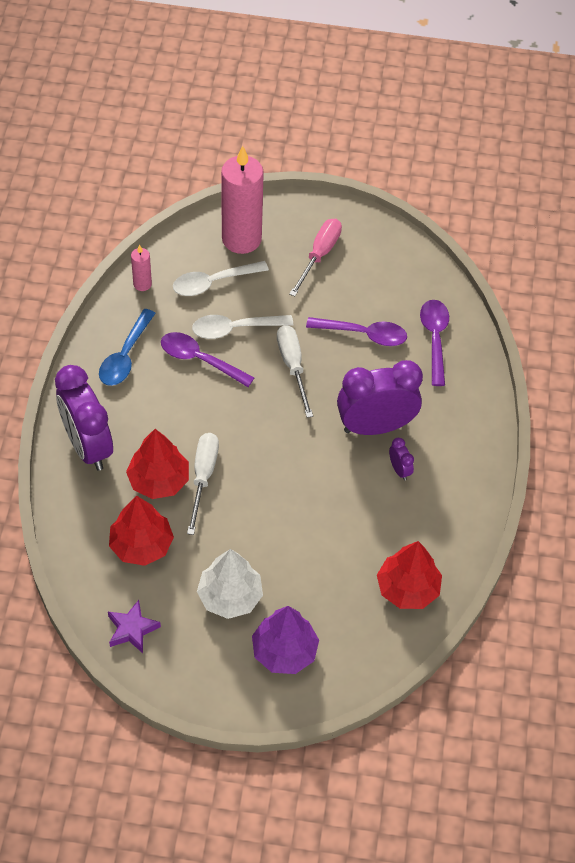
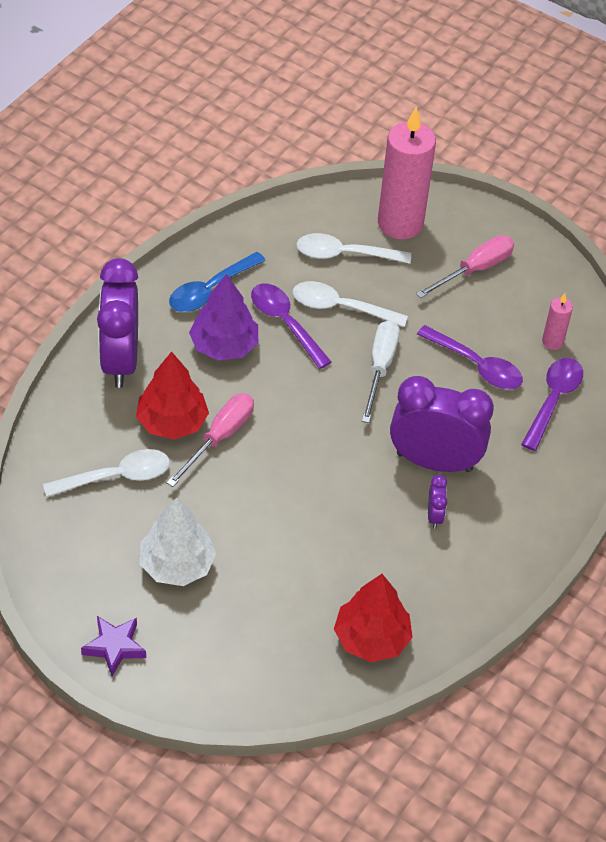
camera: 25 degrees right, 5 degrees down
purple star [108,600,161,653] -> purple star moved to [81,616,146,676]
red tree [109,496,174,566] -> white spoon [43,449,170,497]
pink candle [131,244,152,291] -> pink candle moved to [542,293,573,350]
white screwdriver [187,433,219,535] -> pink screwdriver [167,393,254,487]
purple tree [252,606,319,674] -> purple tree moved to [189,274,258,361]

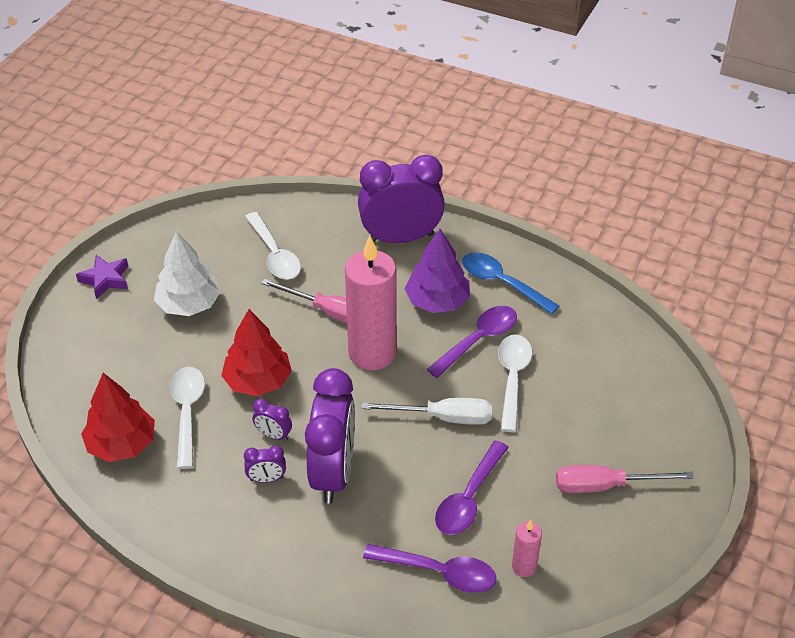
camera: 85 degrees right, 5 degrees down
red tree [136,351,209,440] -> red tree moved to [221,309,292,396]
white spoon [297,233,411,264] -> white spoon moved to [170,367,205,469]
pink candle [378,107,436,239] -> pink candle moved to [345,236,397,370]
pink screwdriver [416,235,514,298] -> pink screwdriver turned 135 degrees clockwise [556,465,694,493]
none -> purple clock [253,399,292,441]

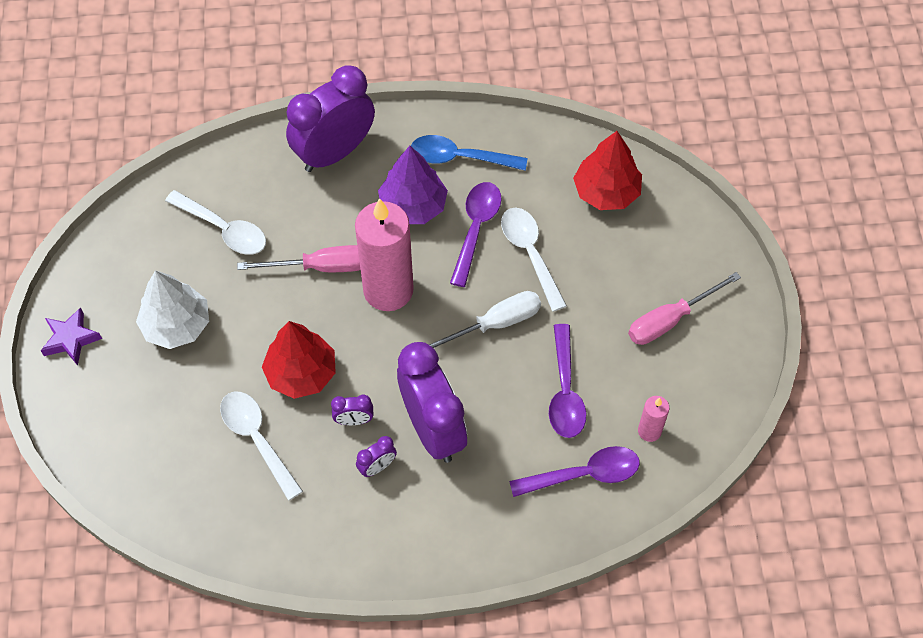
camera: 30 degrees left, 15 degrees up
red tree [81,373,155,462] -> red tree moved to [573,131,642,210]

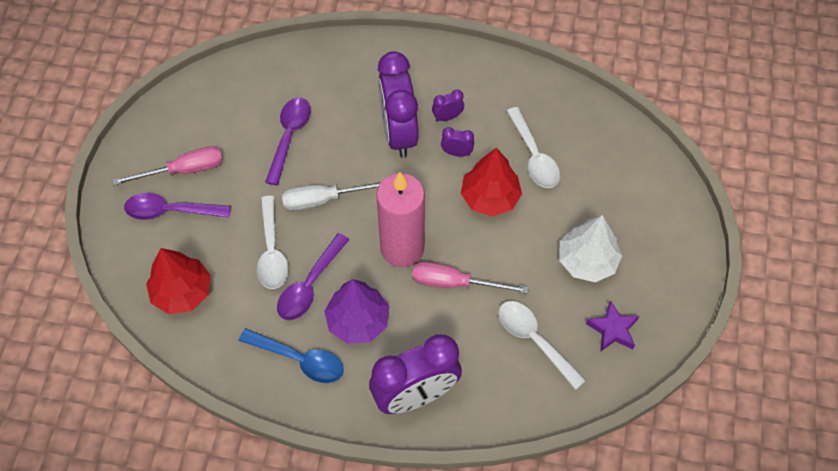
camera: 165 degrees left, 0 degrees up
purple star [41,307,102,366] -> purple star moved to [586,300,639,351]
purple spoon [509,446,640,497] -> purple spoon moved to [124,193,231,220]
pink candle [638,396,669,442] -> none

